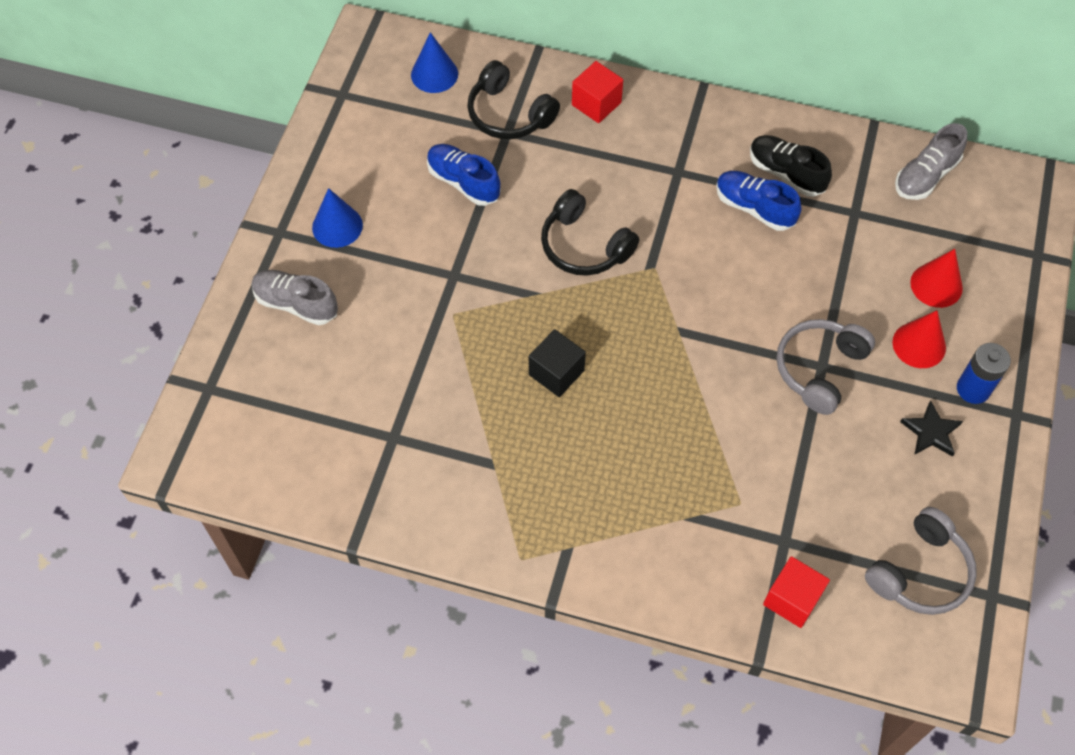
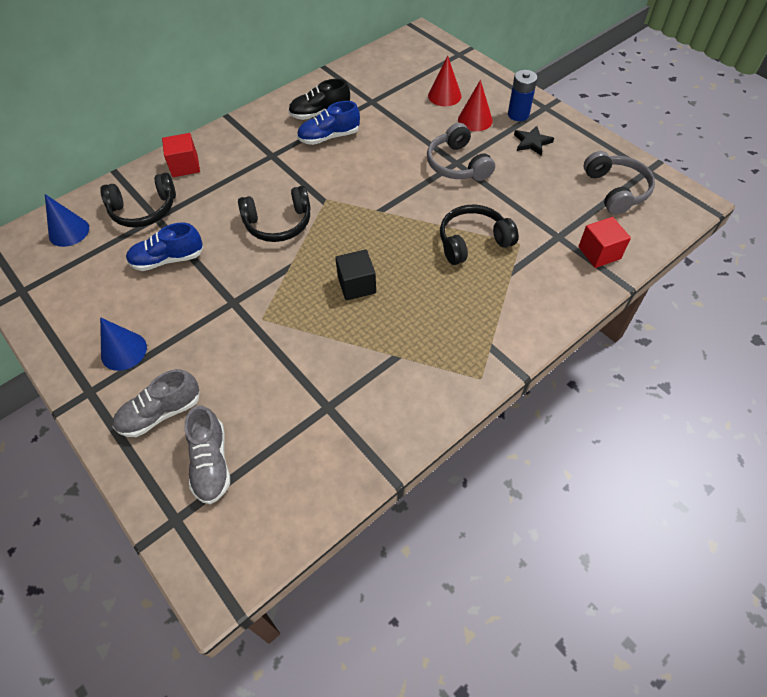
camera: 55 degrees left, 5 degrees down
grey shoe [895,123,967,200] -> grey shoe moved to [184,405,230,504]
none -> black headphones [440,205,519,265]

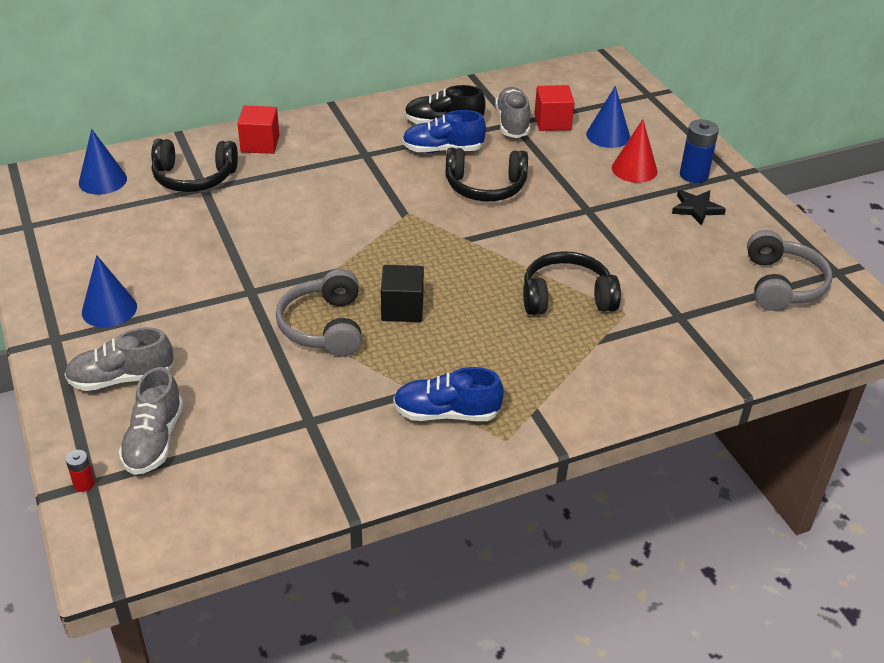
camera: 15 degrees right, 15 degrees down
blue shoe [126,223,203,271] -> blue shoe moved to [393,367,504,421]
black headphones [238,186,311,242] -> black headphones moved to [446,148,528,202]
grey headphones [427,123,495,181] -> grey headphones moved to [276,269,362,357]
red cone [428,56,462,106] -> blue cone [586,86,630,148]
red cube [578,217,631,268] -> red cube moved to [534,85,574,131]
none -> red battery [66,450,95,492]
none -> grey shoe [495,87,530,138]

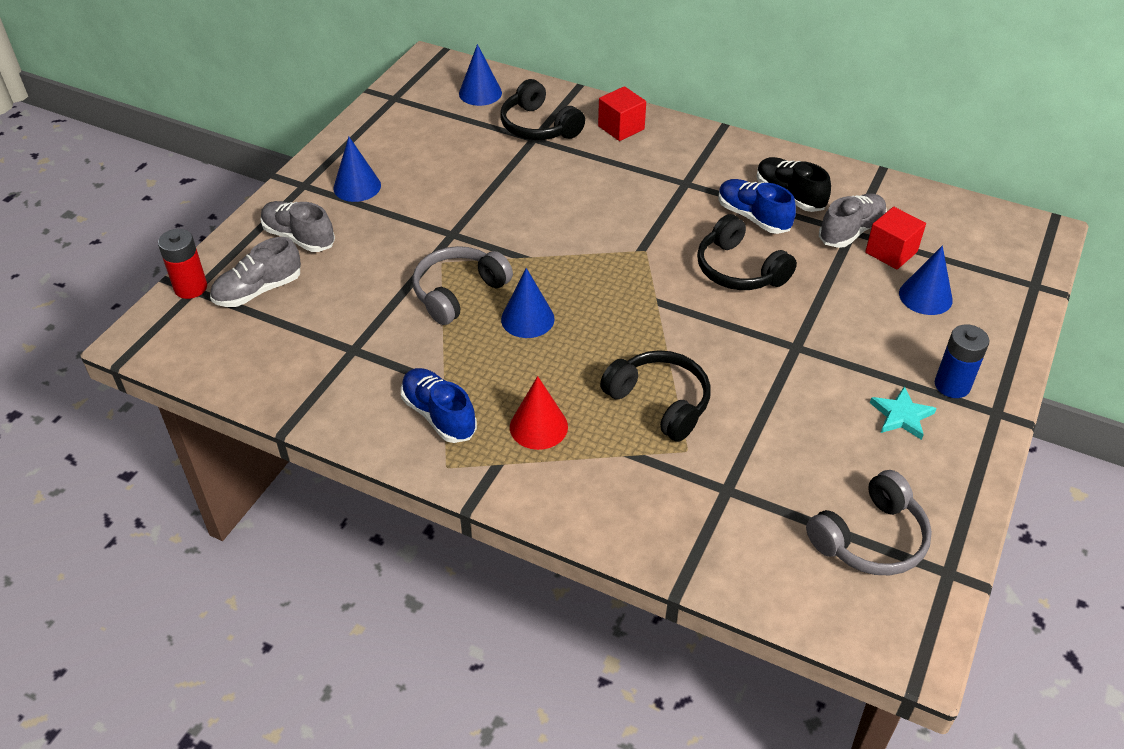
camera: 50 degrees right, 5 degrees up
red battery [66,450,95,492] -> red battery [158,229,207,299], size x1.93
black cube [381,265,424,322] -> blue cone [501,268,555,338]
red cone [612,119,658,183] -> red cone moved to [510,376,568,450]
black star [672,190,726,226] -> turquoise star [870,386,937,440]

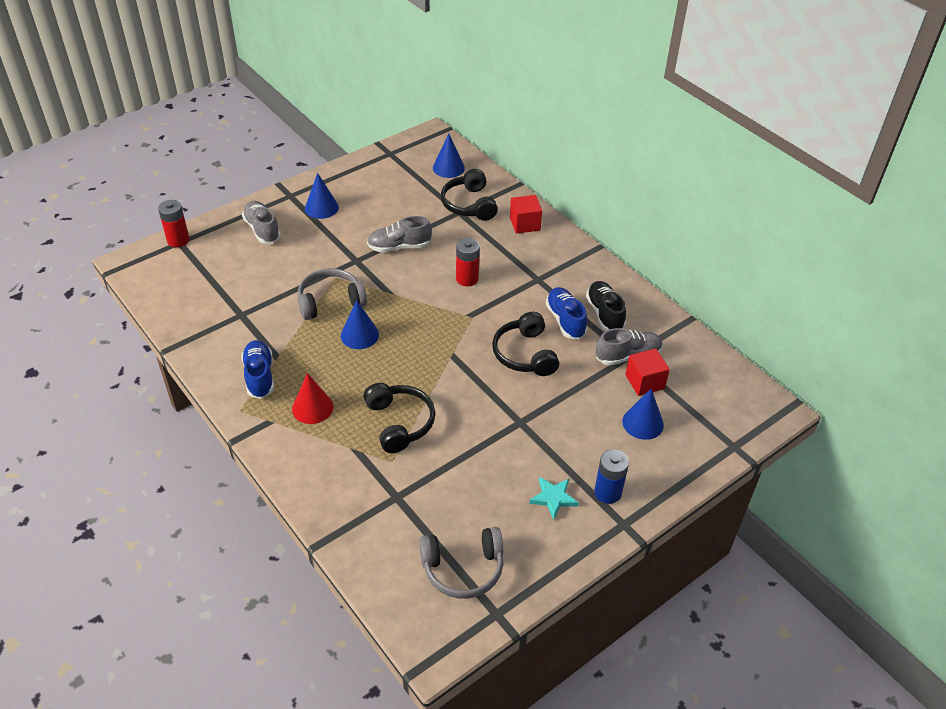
camera: 25 degrees right, 0 degrees up
grey shoe [210,237,301,307] -> grey shoe moved to [367,216,432,252]
none -> red battery [456,238,480,286]

